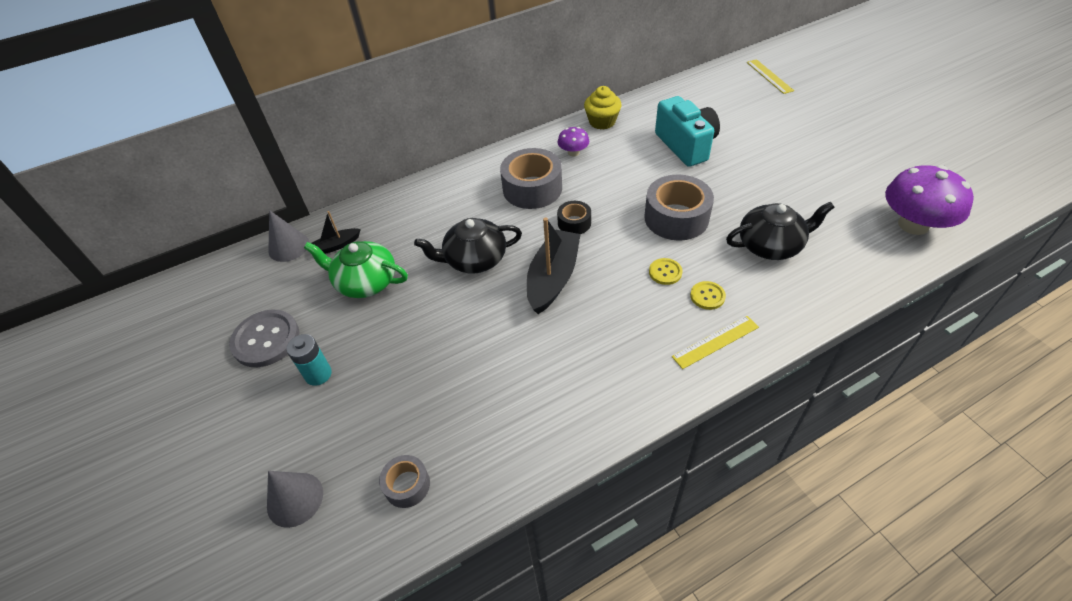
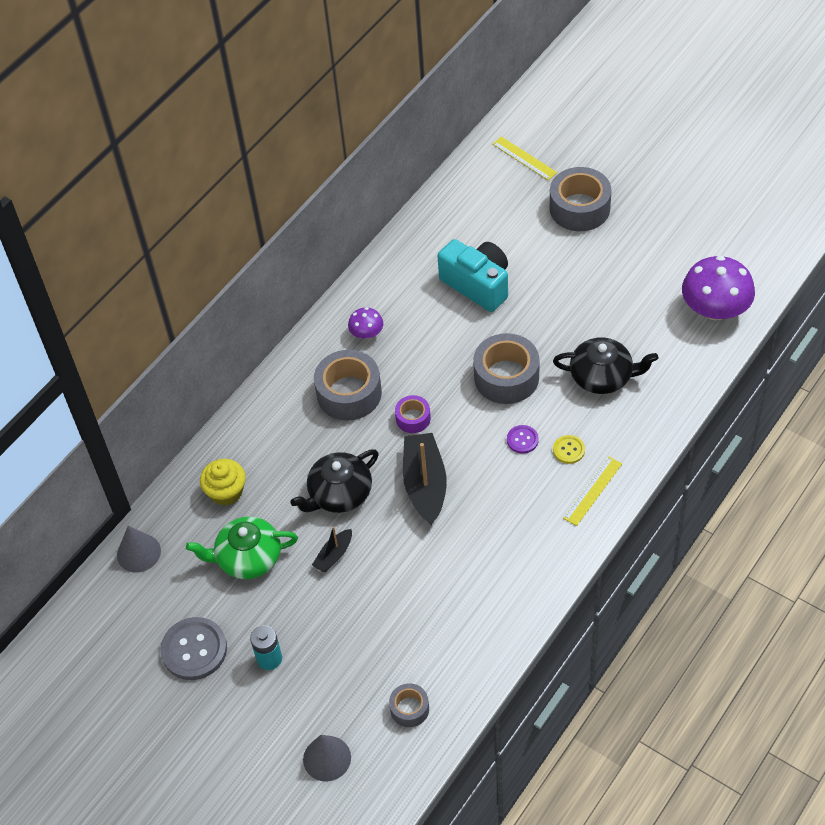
camera: 25 degrees left, 5 degrees up
black boat [312,211,361,254] -> black boat moved to [312,526,352,573]
black tape [557,201,591,234] -> purple tape [395,395,431,433]
yellow cupcake [584,86,622,130] -> yellow cupcake moved to [200,459,246,506]
yellow button [649,258,683,285] -> purple button [507,425,539,454]
black teapot [726,202,834,260] -> black teapot turned 45 degrees clockwise [553,337,658,394]
none -> grey tape [550,167,611,231]

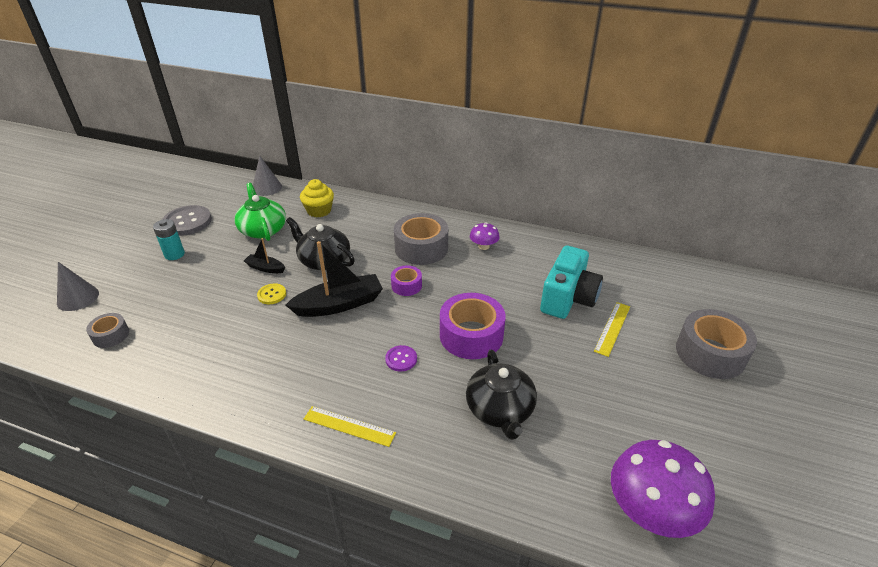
camera: 70 degrees right, 15 degrees down
grey tape [473,333,540,404] -> purple tape [440,293,505,359]
yellow ruler [493,136,557,180] -> yellow ruler moved to [594,302,630,357]
yellow button [553,435,585,464] -> yellow button moved to [257,283,286,304]

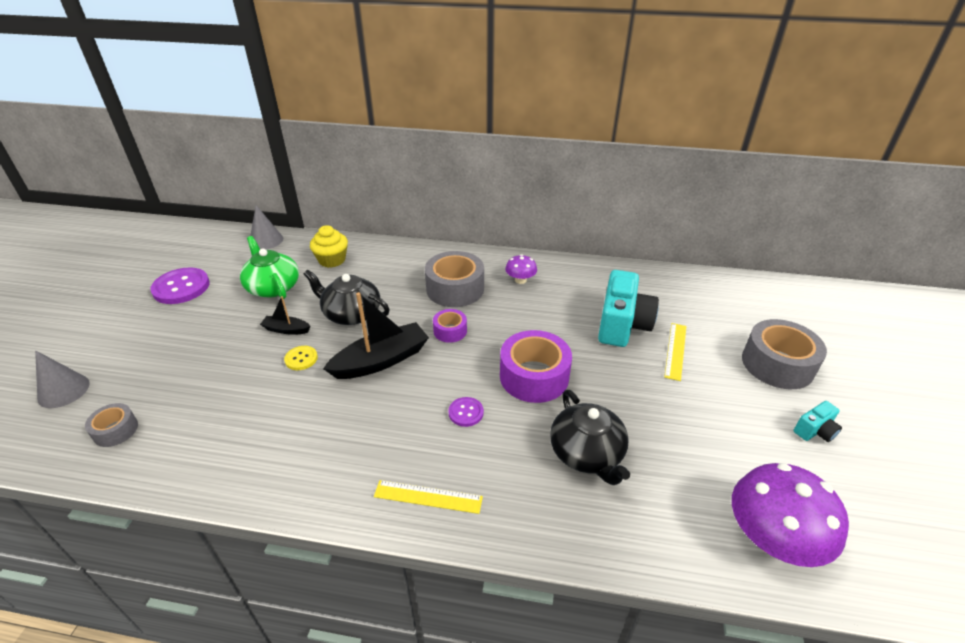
camera: 10 degrees left, 0 degrees up
turquoise battery [153,219,185,260] -> none
grey button [162,205,212,236] -> purple button [150,267,210,304]
none -> turquoise camera [794,401,842,442]

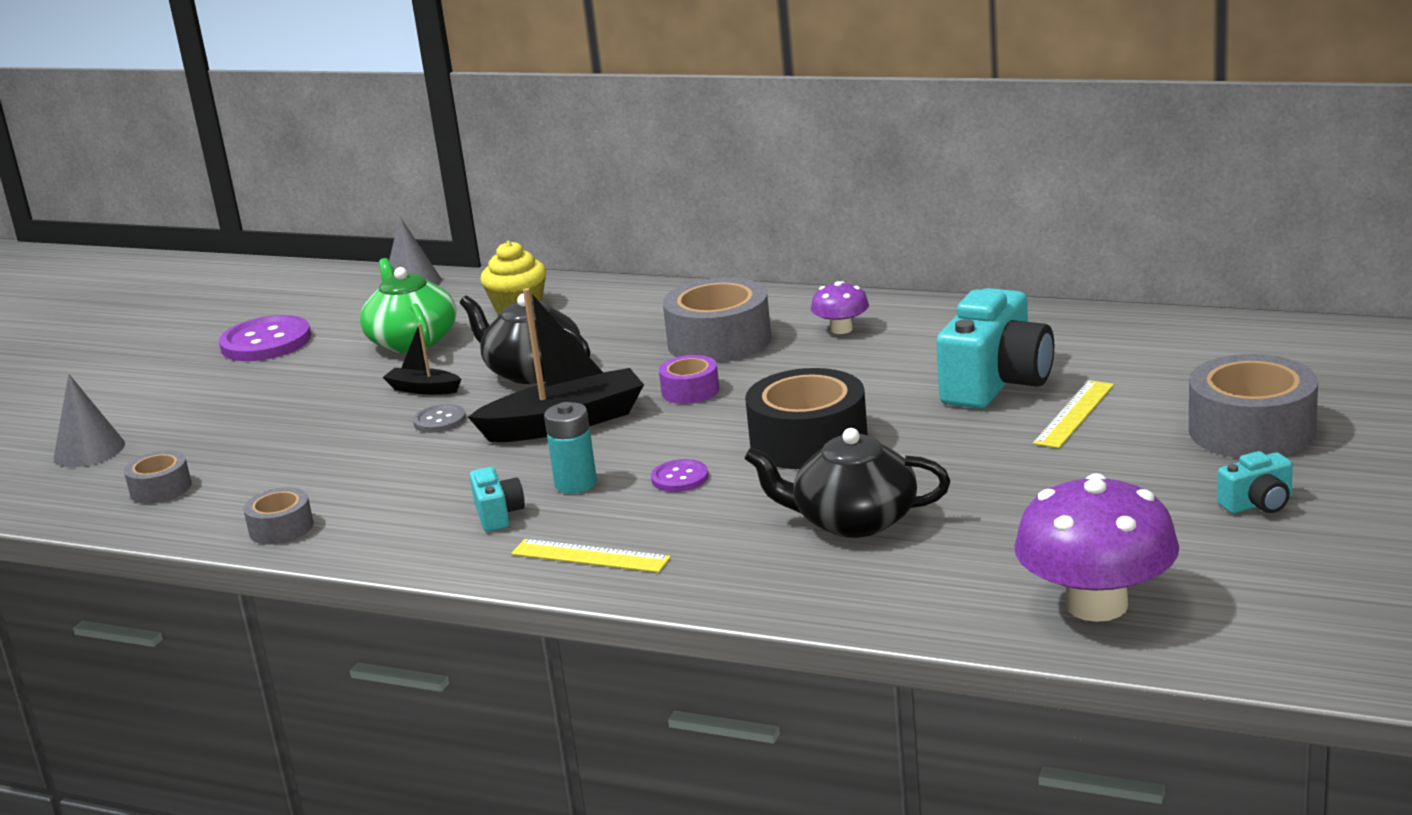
camera: 15 degrees right, 15 degrees down
yellow button [284,346,318,370] -> grey button [413,404,466,433]
purple tape [500,330,572,403] -> black tape [745,368,868,469]
black teapot [550,390,630,485] -> black teapot turned 105 degrees clockwise [744,428,950,538]
none -> grey tape [243,487,314,545]
none -> turquoise camera [470,467,525,532]
none -> turquoise battery [544,402,597,493]

